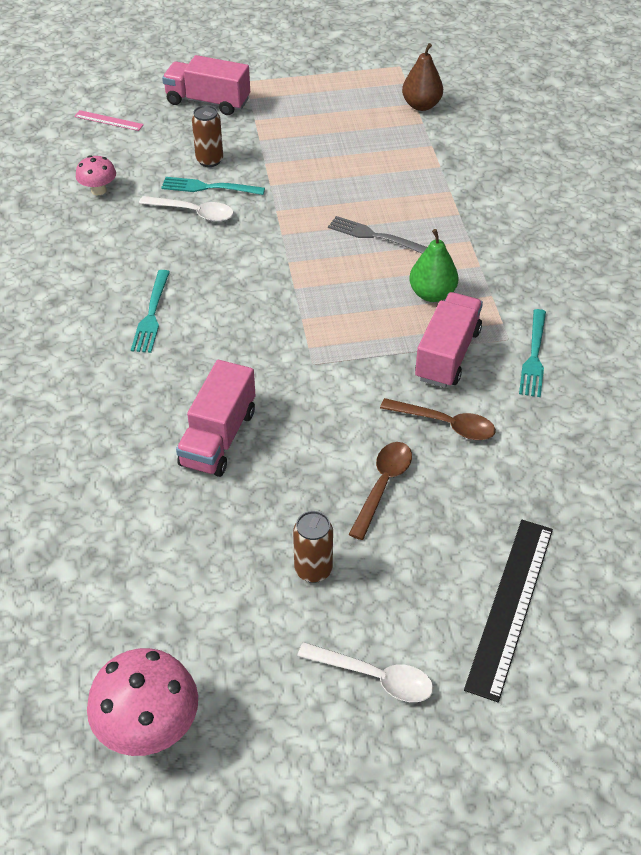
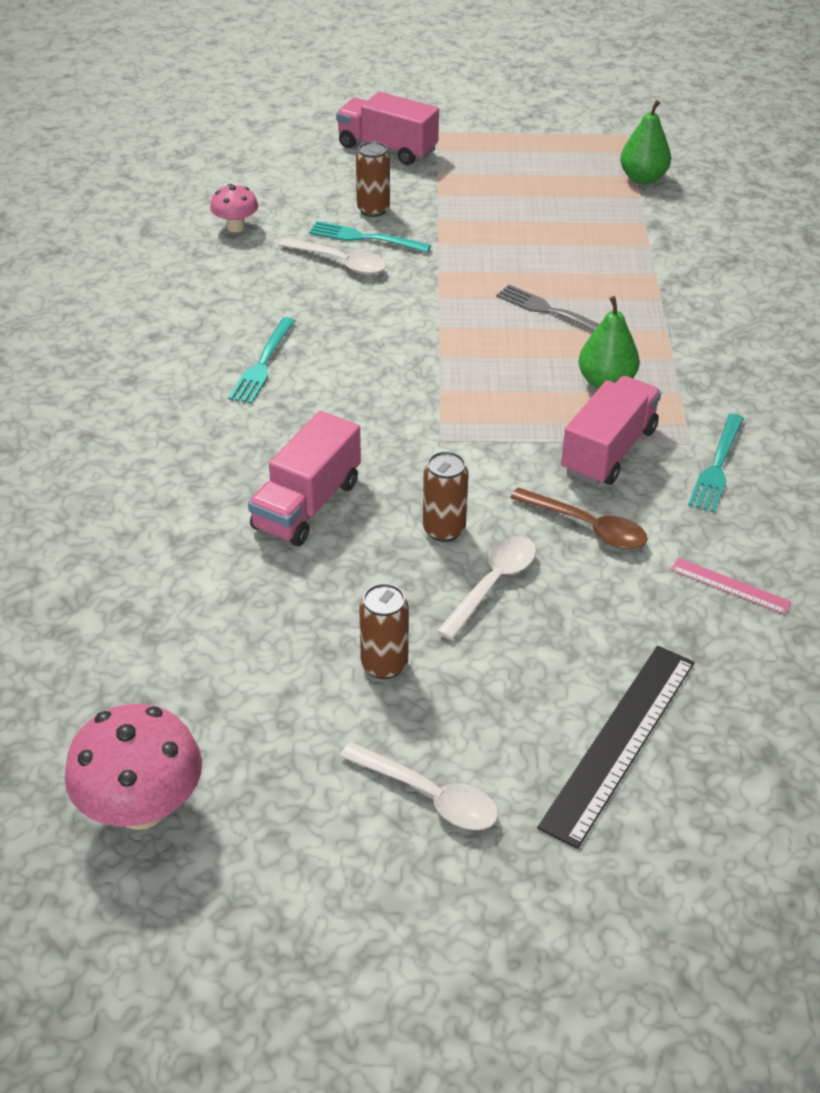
camera: 10 degrees right, 5 degrees down
pink ruler [74,110,144,131] -> pink ruler moved to [671,558,792,615]
brown spoon [349,442,412,540] -> white spoon [437,536,536,640]
brown pear [402,43,443,111] -> green pear [620,100,671,184]
none -> brown can [423,451,468,542]

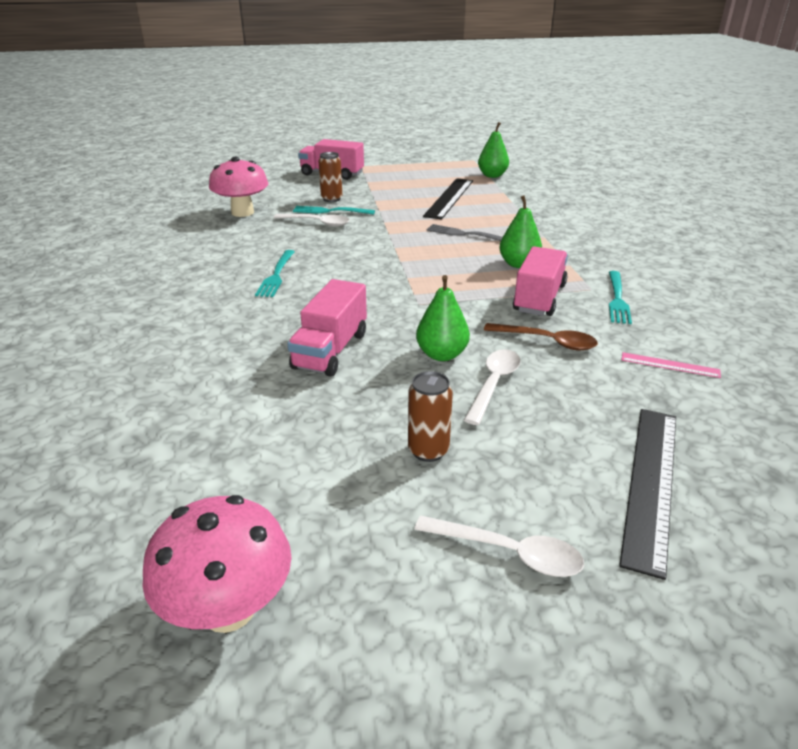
camera: 10 degrees left, 10 degrees down
pink mushroom [210,184,258,232] -> pink mushroom [209,157,269,217], size x1.80
brown can [423,451,468,542] -> green pear [416,275,470,361]
none -> black ruler [423,178,473,219]

